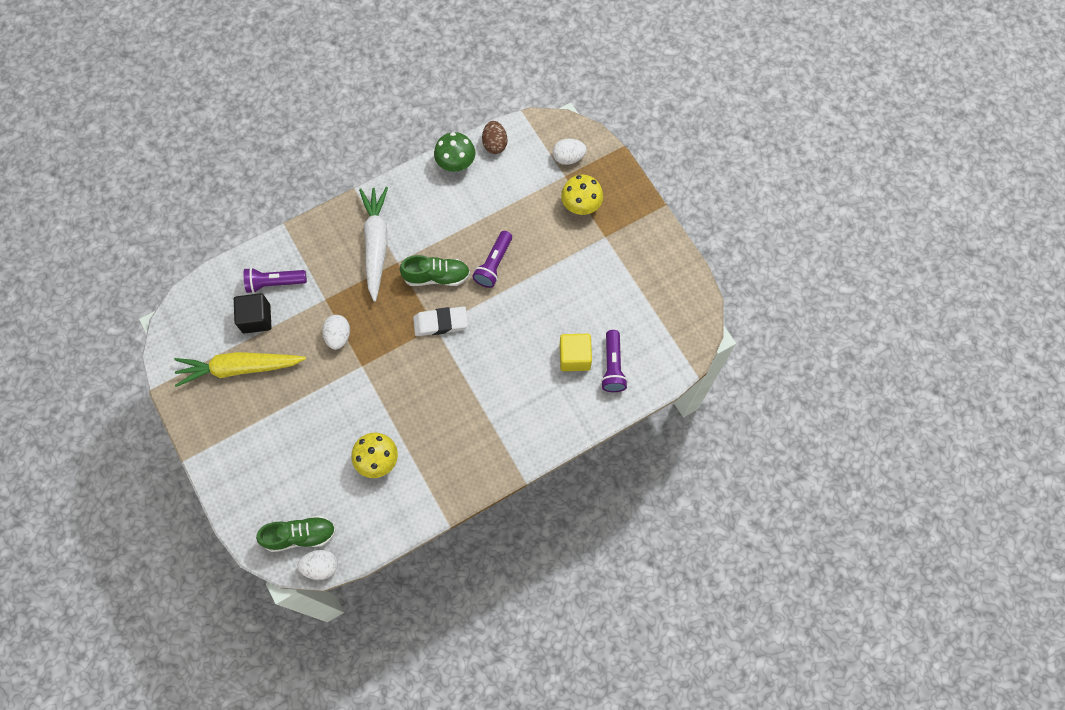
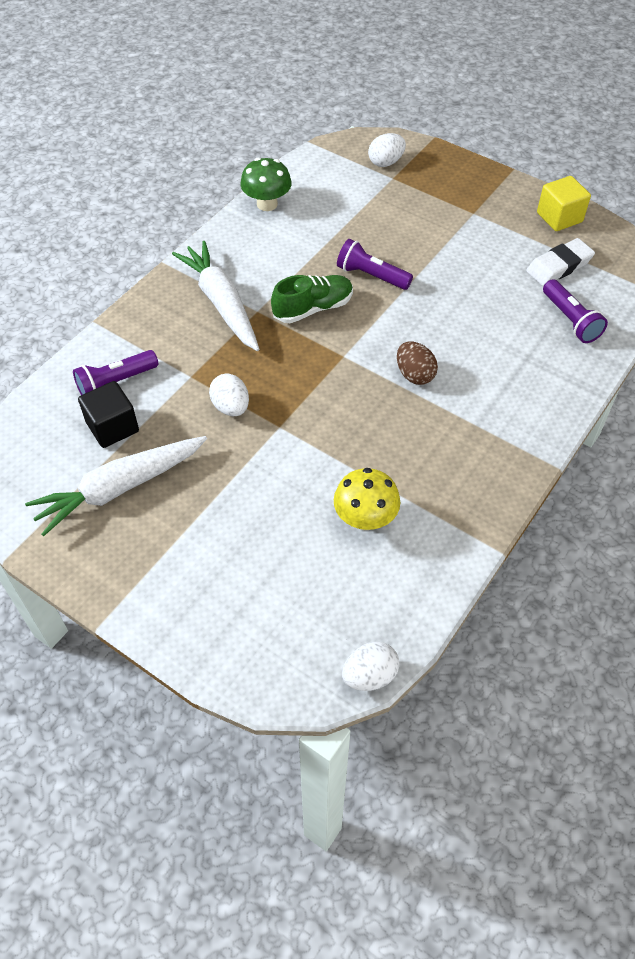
camera: 25 degrees left, 15 degrees down
yellow carrot [174,352,306,387] -> white carrot [25,436,207,537]
green shoe [256,515,336,552] -> none
white eraser [413,306,468,336] -> white eraser moved to [526,238,595,286]
purple flashlight [472,231,512,288] -> purple flashlight turned 120 degrees clockwise [337,239,413,290]
brown egg [482,121,507,154] -> brown egg moved to [397,342,438,385]
yellow cube [560,334,592,371] -> yellow cube moved to [537,176,591,231]
yellow mushroom [561,175,603,215] -> none

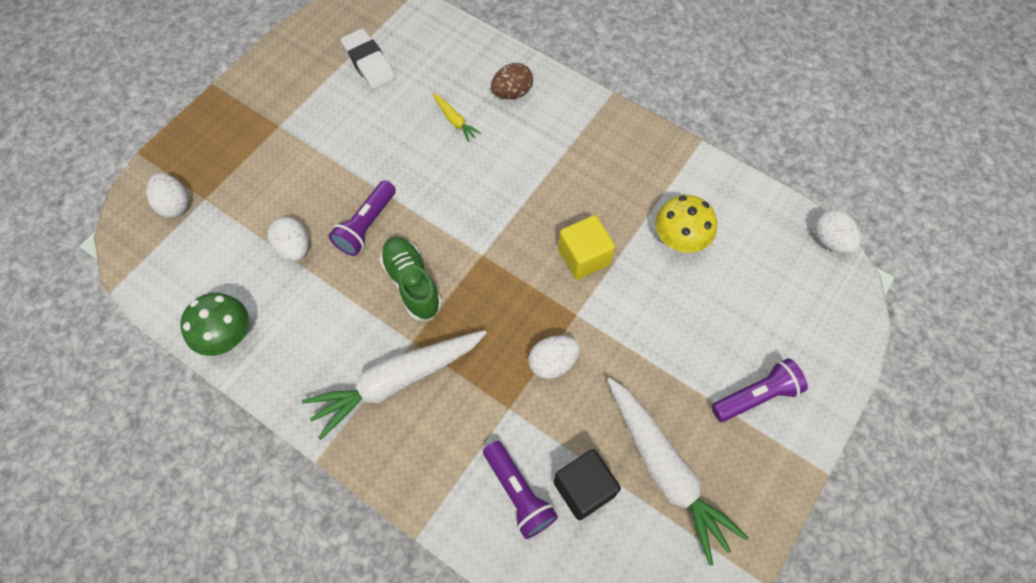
camera: 90 degrees left, 10 degrees up
brown egg [397,342,438,385] -> brown egg moved to [491,63,533,99]
yellow cube [537,176,591,231] -> yellow cube moved to [558,215,615,280]
purple flashlight [543,279,608,343] -> purple flashlight moved to [711,358,808,422]
none -> white egg [267,217,309,261]
none -> yellow carrot [432,93,481,142]

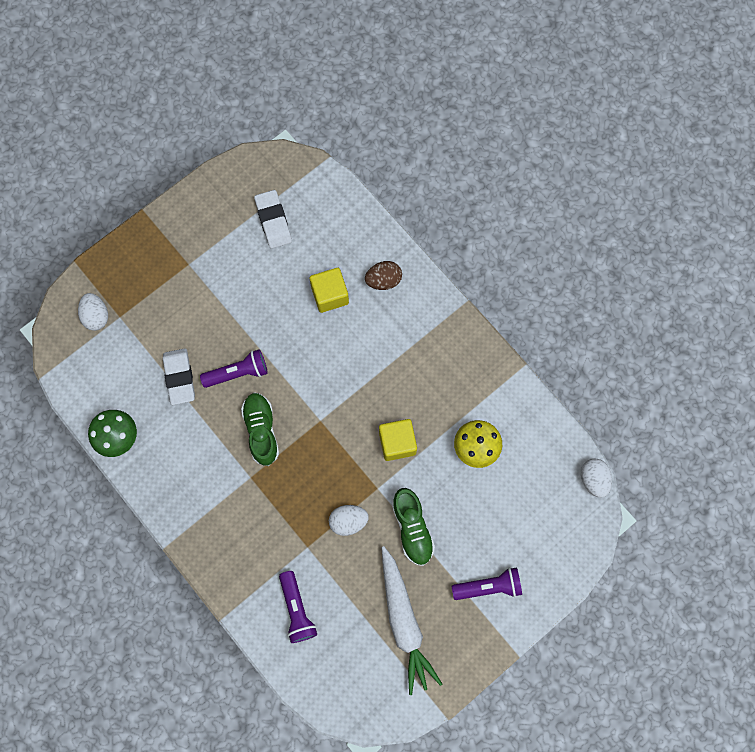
camera: 15 degrees right, 10 degrees up
white egg [267,217,309,261] -> white eraser [163,348,195,405]
white carrot [302,330,487,440] -> none
purple flashlight [329,181,396,256] -> purple flashlight turned 150 degrees counterclockwise [200,349,268,388]
yellow carrot [432,93,481,142] -> yellow cube [310,268,349,313]
black cube [554,449,621,520] -> none
none -> green shoe [392,488,435,566]

